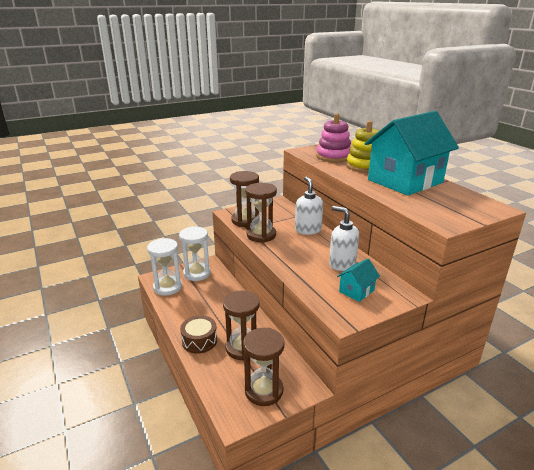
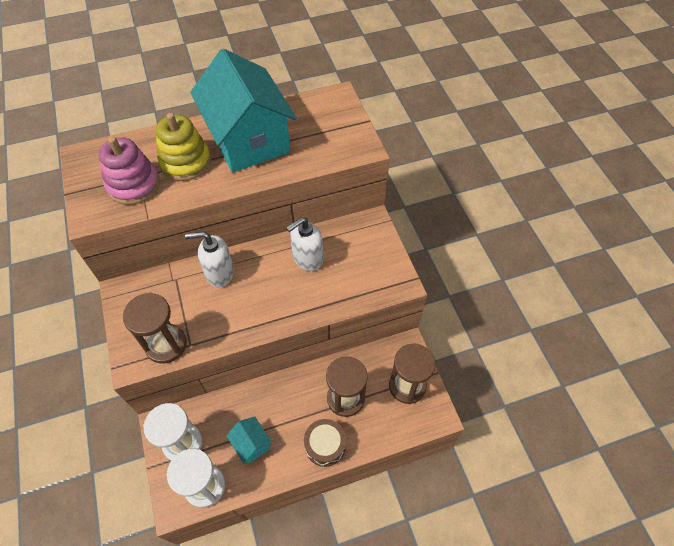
camera: 80 degrees left, 30 degrees up
brown hourglass [245,183,277,243] -> none
turquoise house [337,259,380,302] -> turquoise house moved to [226,416,272,464]

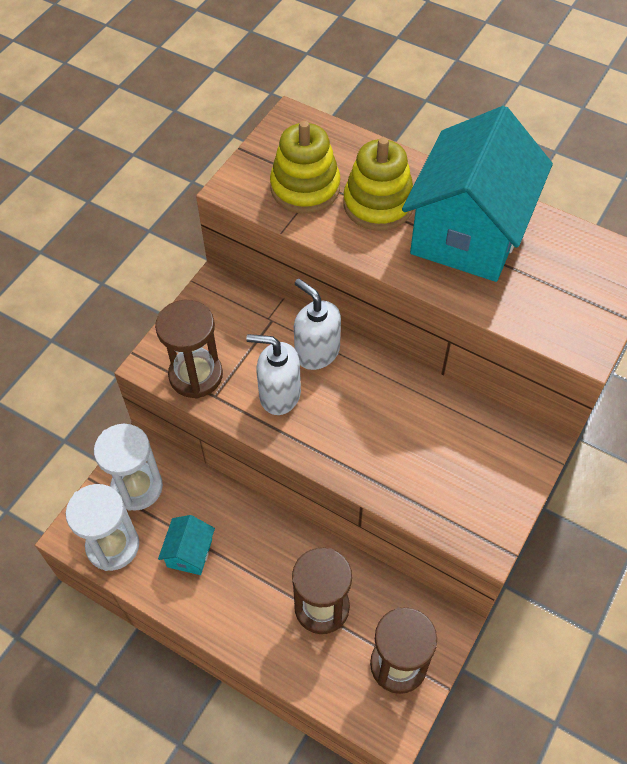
camera: 50 degrees right, 0 degrees up
pink stacking toy [99,136,160,205] -> yellow stacking toy [270,121,340,214]
white soap dispenser [286,217,323,271] -> white soap dispenser moved to [246,334,301,415]
brown drum [304,419,346,467] -> none

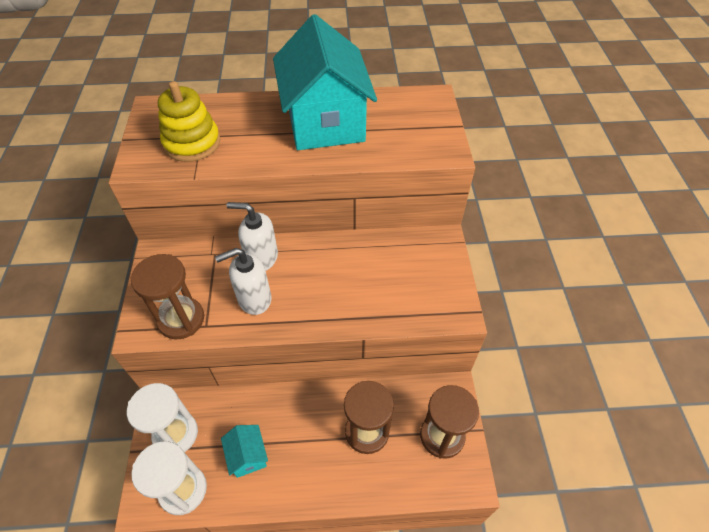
camera: 35 degrees left, 5 degrees down
yellow stacking toy [344,137,413,231] -> none

